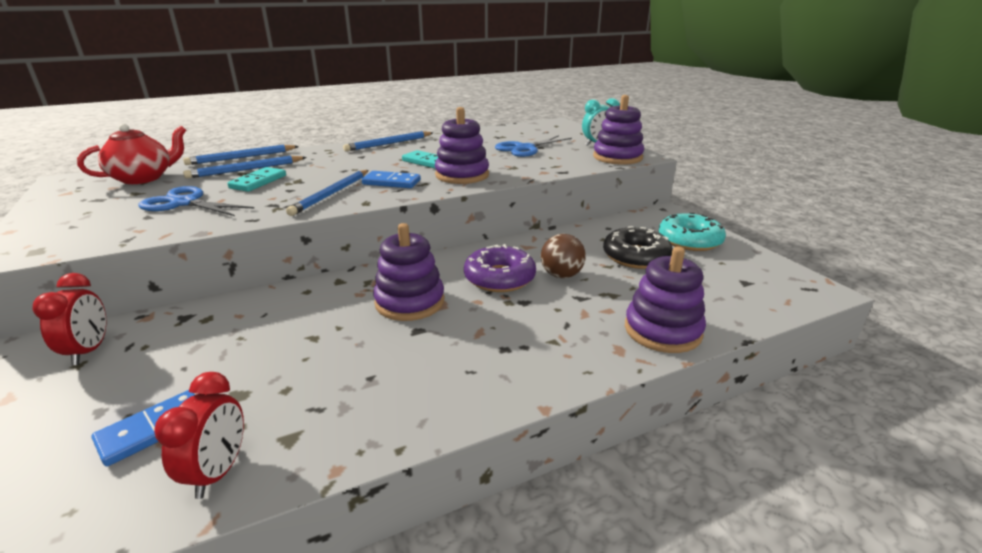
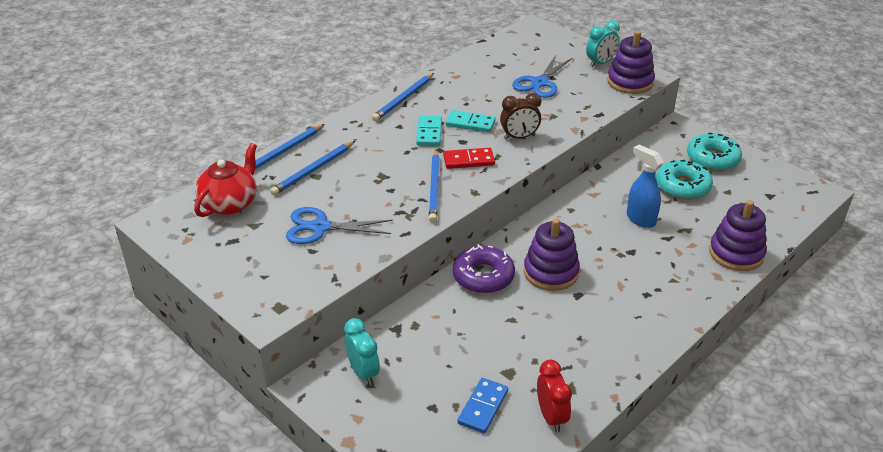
camera: 20 degrees left, 10 degrees up
red clock [32,273,106,365] -> turquoise clock [344,318,380,386]
turquoise domino [227,167,286,192] -> turquoise domino moved to [416,116,442,146]
blue domino [362,171,421,188] -> red domino [443,148,495,169]
purple stacking toy [435,107,489,184] -> brown clock [500,93,541,140]
purple donut [464,244,536,292] -> purple donut moved to [453,244,515,294]
brown ball [541,234,586,278] -> blue spray bottle [627,145,664,228]
black donut [603,226,673,269] -> turquoise donut [656,160,713,200]

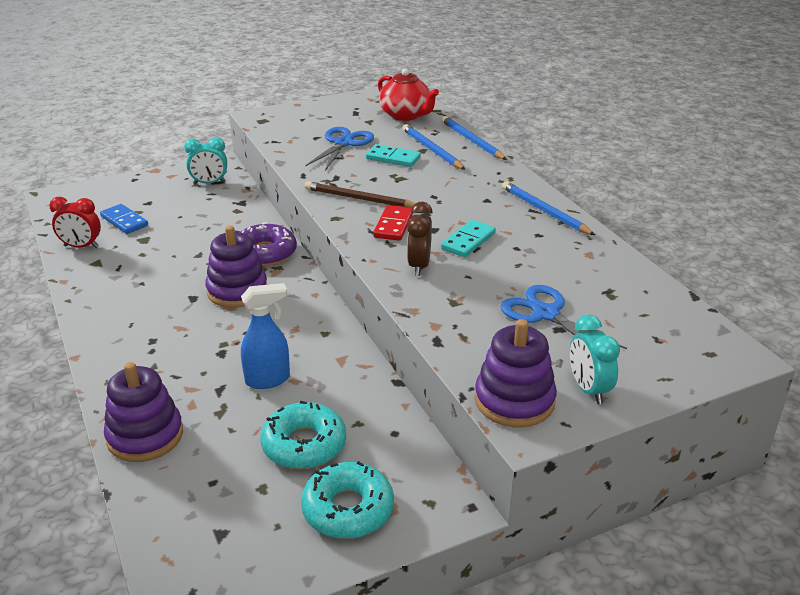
camera: 110 degrees right, 5 degrees down
turquoise domino [416,116,442,146] -> turquoise domino moved to [366,144,421,167]
blue pencil [429,150,439,223] -> brown pencil [305,181,416,207]

